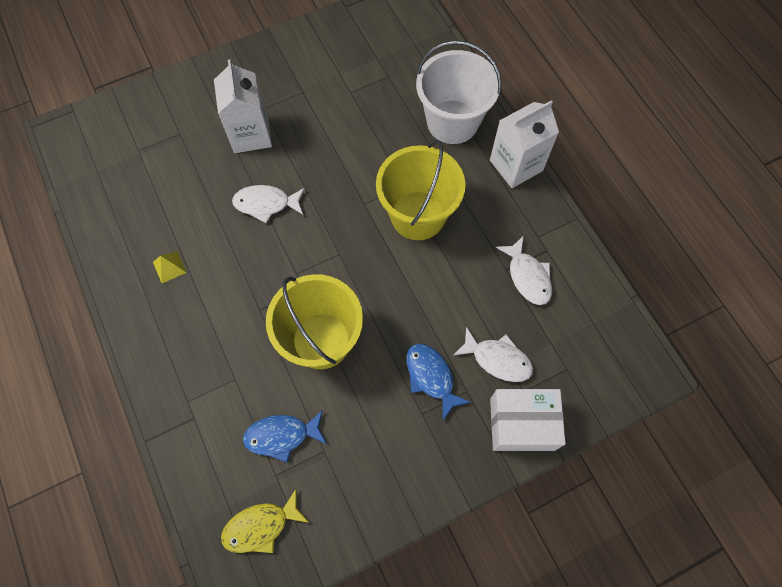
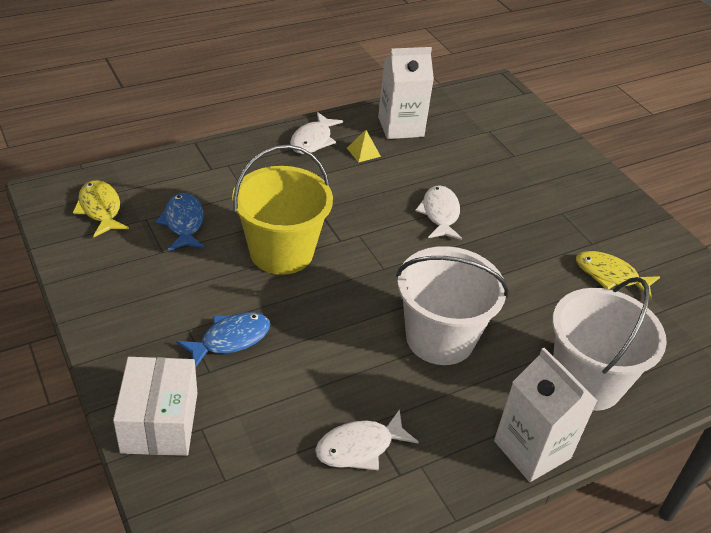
camera: 85 degrees right, 25 degrees down
white carton [214,60,272,153] -> white carton moved to [378,47,434,139]
yellow bucket [376,139,465,240] -> white bucket [396,246,509,365]
white fish [453,327,533,382] -> white fish moved to [290,112,343,154]
none -> yellow fish [576,251,660,299]

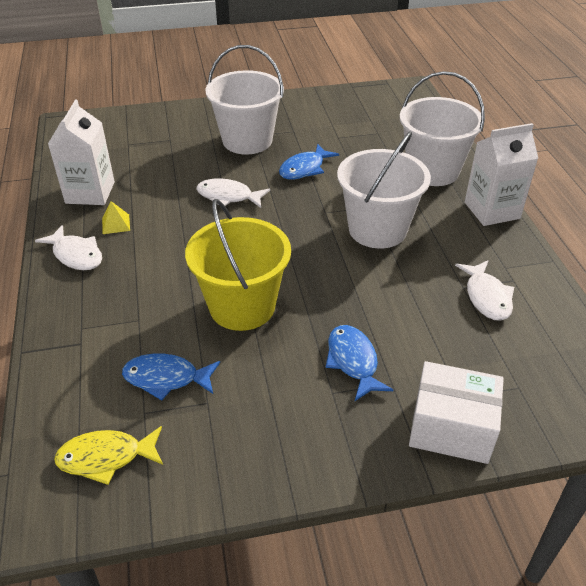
camera: 70 degrees left, 0 degrees up
yellow fish [576,251,660,299] -> none
none -> white bucket [205,45,284,155]
none -> blue fish [279,144,339,180]

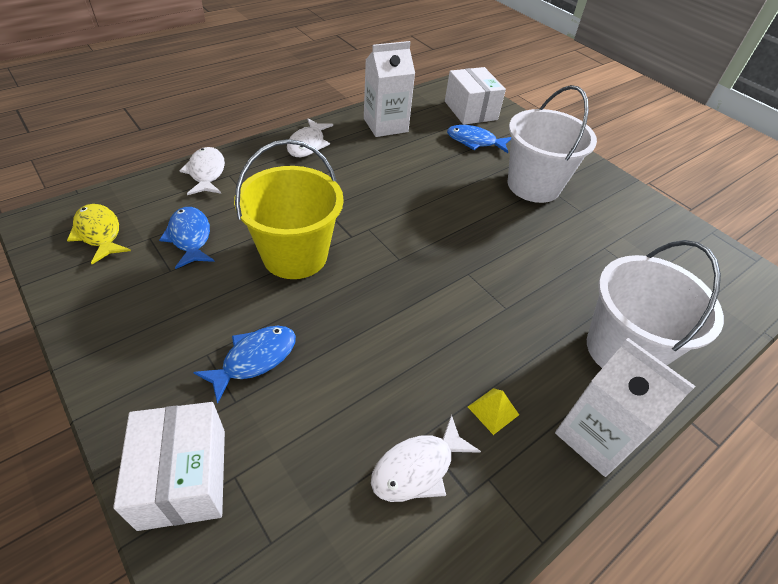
camera: 60 degrees right, 5 degrees up
yellow pyramid [102,201,130,234] -> yellow pyramid moved to [468,388,519,435]
white fish [196,178,270,208] -> white fish moved to [180,147,225,195]
blue fish [279,144,339,180] -> blue fish moved to [447,125,511,153]
white bucket [337,131,431,249] -> none
none -> white box [445,67,506,125]

